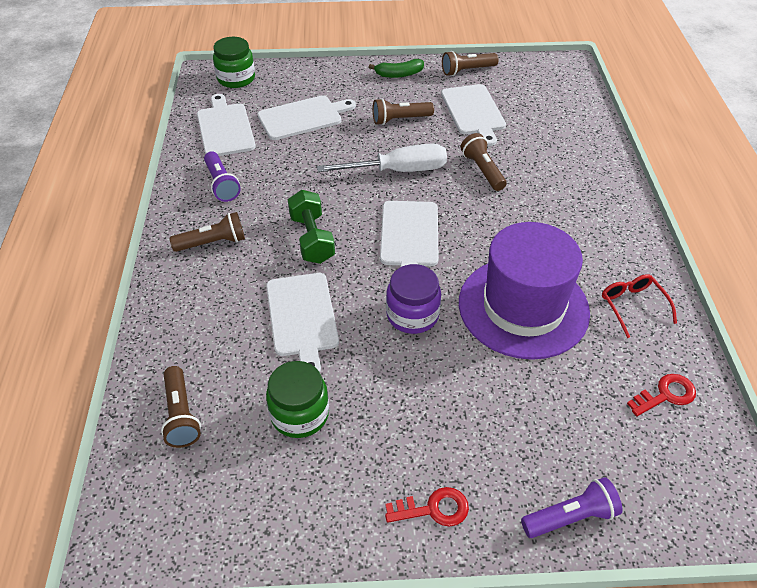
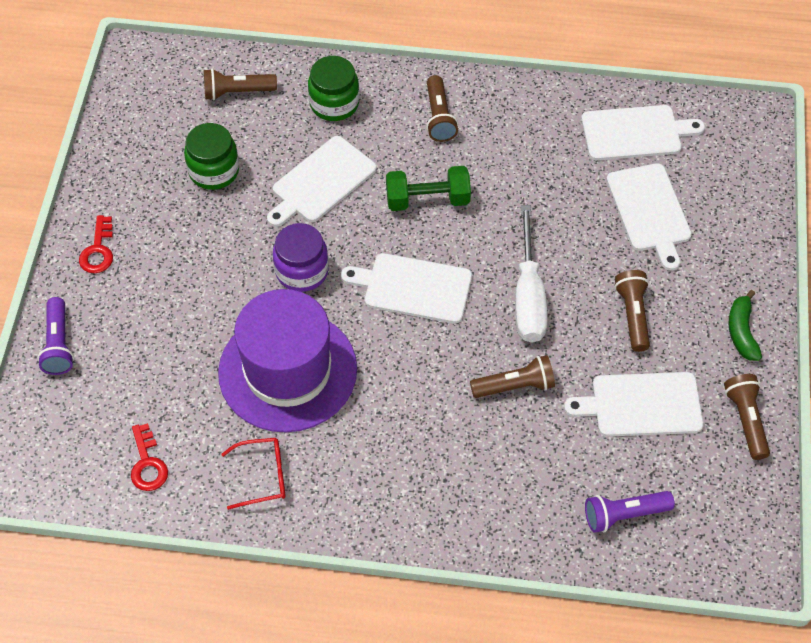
camera: 100 degrees right, 10 degrees up
purple flashlight [204,151,241,202] -> purple flashlight moved to [585,491,675,533]
green jar [213,37,255,88] -> green jar moved to [308,56,359,121]
white cutting board [266,273,339,372] -> white cutting board turned 45 degrees counterclockwise [267,136,377,227]

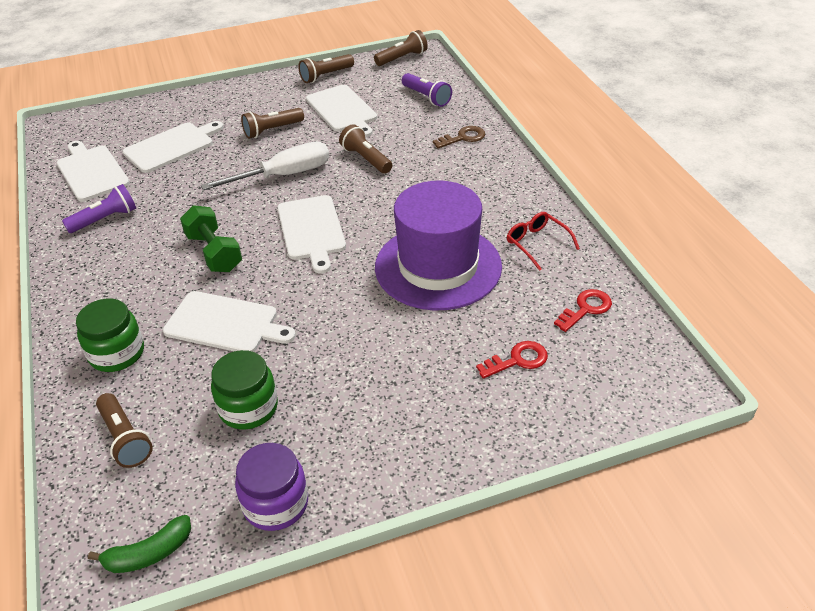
camera: 115 degrees left, 15 degrees down
purple flashlight [38,297,74,375] -> purple flashlight moved to [62,184,136,233]
red key [79,215,113,273] -> red key moved to [476,341,548,379]
purple jar [273,223,329,292] -> purple jar moved to [235,443,308,531]
brown flashlight [427,75,458,142] -> brown flashlight moved to [374,30,428,66]
green banana [728,290,762,361] -> green banana moved to [88,515,191,573]
none -> brown key [433,126,485,149]

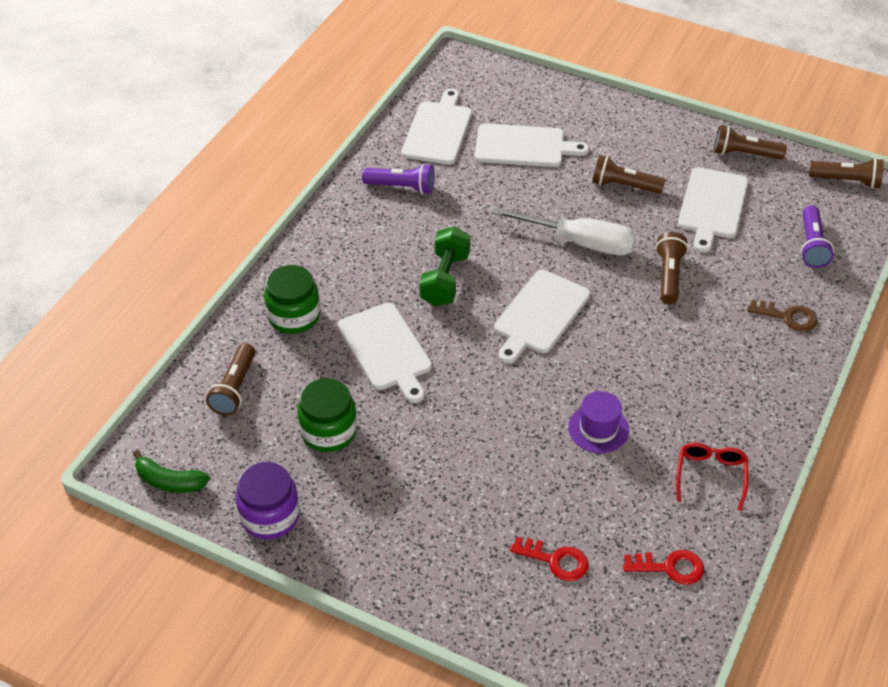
camera: 45 degrees right, 5 degrees up
purple hat [375,181,502,310] -> purple hat [568,391,629,453], size x0.43

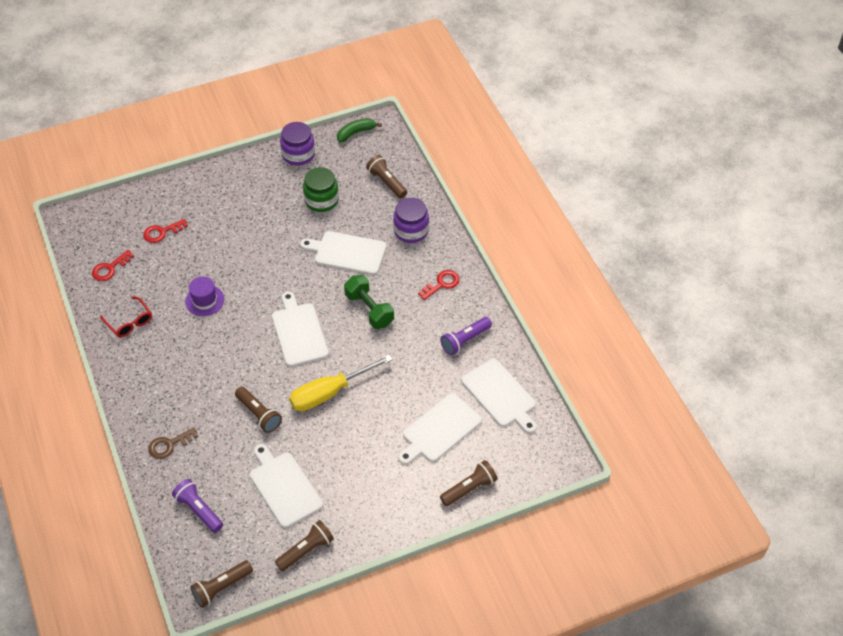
camera: 130 degrees right, 5 degrees up
green jar [264,265,320,334] -> purple jar [393,198,429,243]
white screwdriver [491,207,636,256] -> yellow screwdriver [289,355,393,411]
brown flashlight [592,155,666,194] -> brown flashlight moved to [440,460,498,506]
none -> red key [418,270,460,300]

